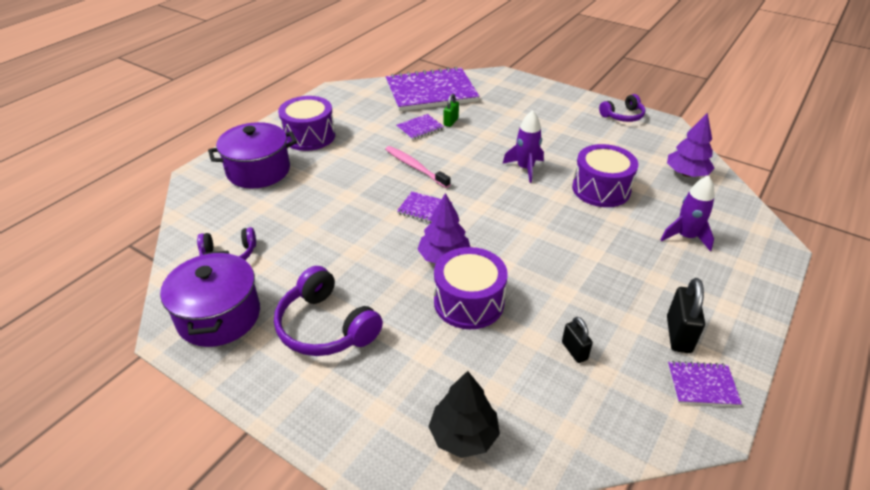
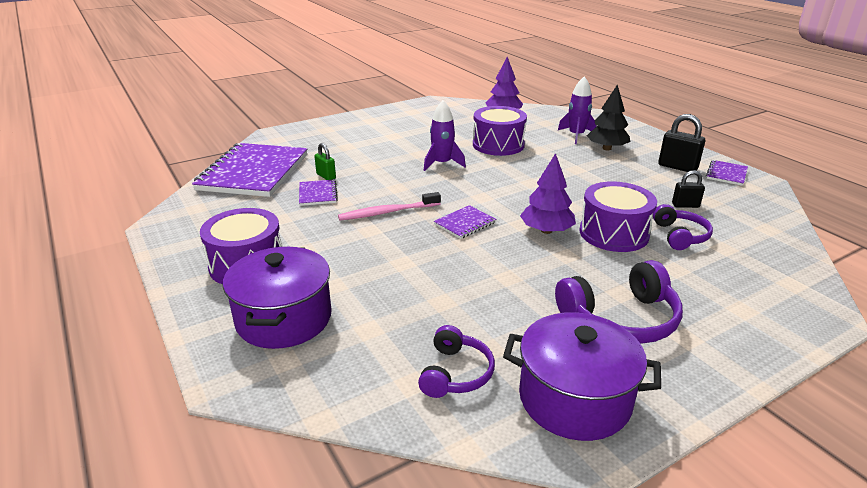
camera: 65 degrees left, 10 degrees down
black tree [428,371,500,458] -> black tree moved to [587,85,630,150]
purple headphones [599,94,645,122] -> purple headphones moved to [653,204,713,250]

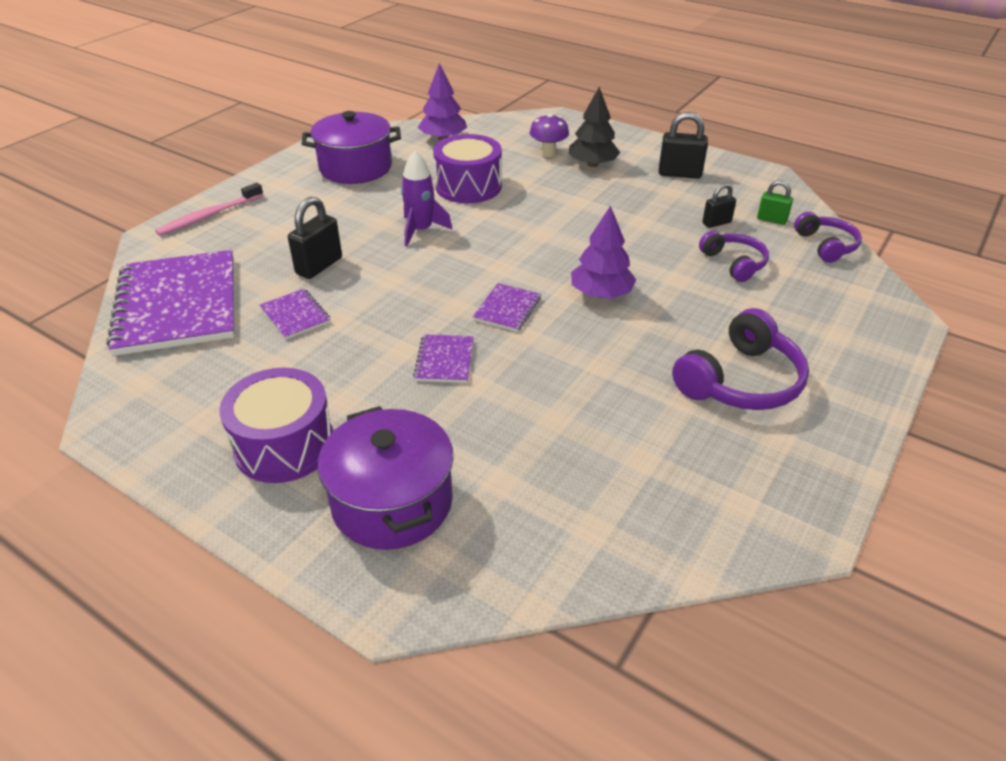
camera: 25 degrees left, 10 degrees up
green padlock [314,143,336,180] -> green padlock moved to [757,180,793,225]
pink toothbrush [338,192,441,220] -> pink toothbrush moved to [155,183,263,236]
purple headphones [418,325,495,398] -> purple headphones moved to [794,212,862,263]
purple pot [503,312,661,441] -> purple pot moved to [302,111,401,184]
purple rocket [558,76,597,144] -> purple mushroom [530,114,569,157]
purple drum [579,181,657,252] -> none
purple notebook [706,160,748,186] -> purple notebook moved to [413,334,474,383]
none -> black padlock [288,197,342,279]

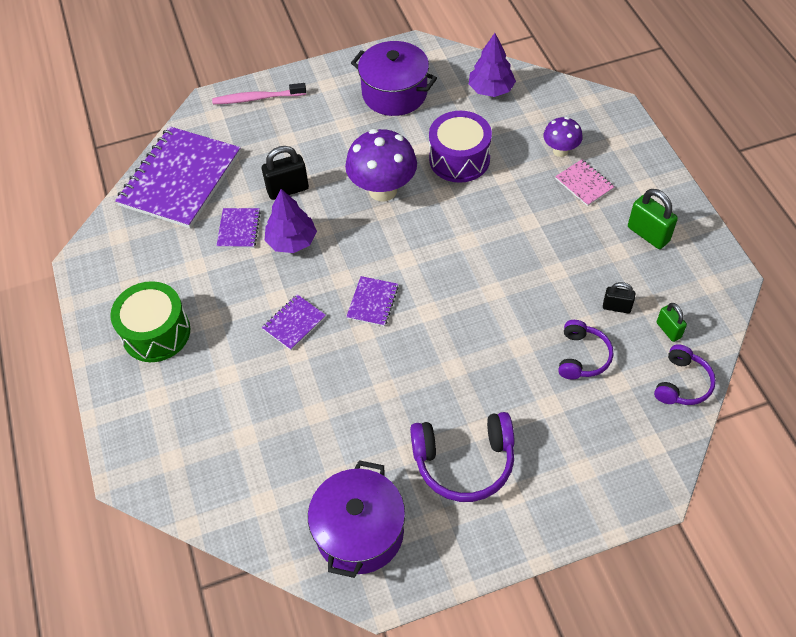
camera: 40 degrees right, 15 degrees up
purple drum [219,368,333,483] -> green drum [110,281,190,362]
purple pot [317,406,454,550] -> purple pot moved to [308,460,405,578]
purple rocket [401,150,452,246] -> purple mushroom [345,129,417,201]
purple notebook [473,283,541,332] -> purple notebook turned 45 degrees counterclockwise [346,276,399,327]
black tree [569,87,620,167] -> pink notebook [555,159,615,206]
purple tree [571,206,636,299] -> purple tree moved to [265,189,317,253]
black padlock [659,112,708,179] -> green padlock [628,189,678,249]

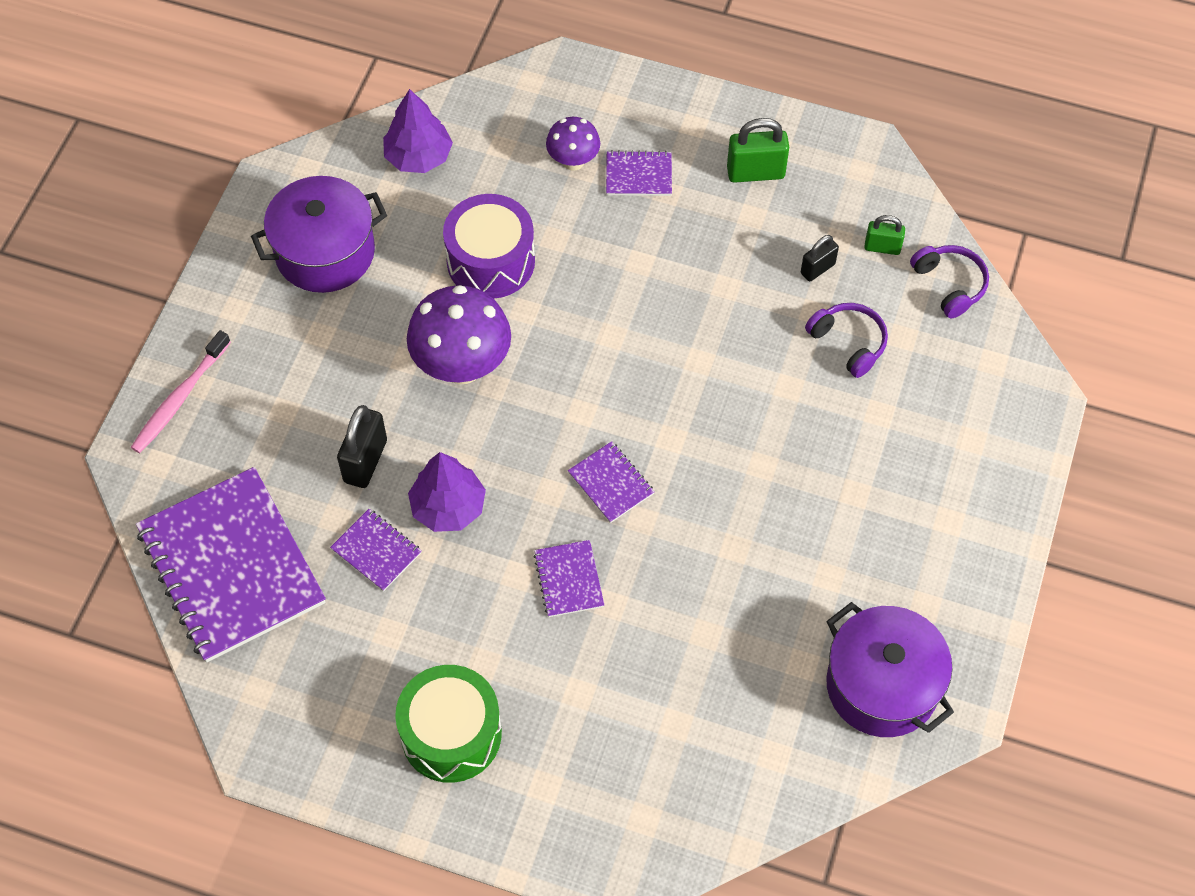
camera: 55 degrees left, 5 degrees up
purple headphones [410,412,514,502] -> none
pink notebook [555,159,615,206] -> purple notebook [606,150,672,196]

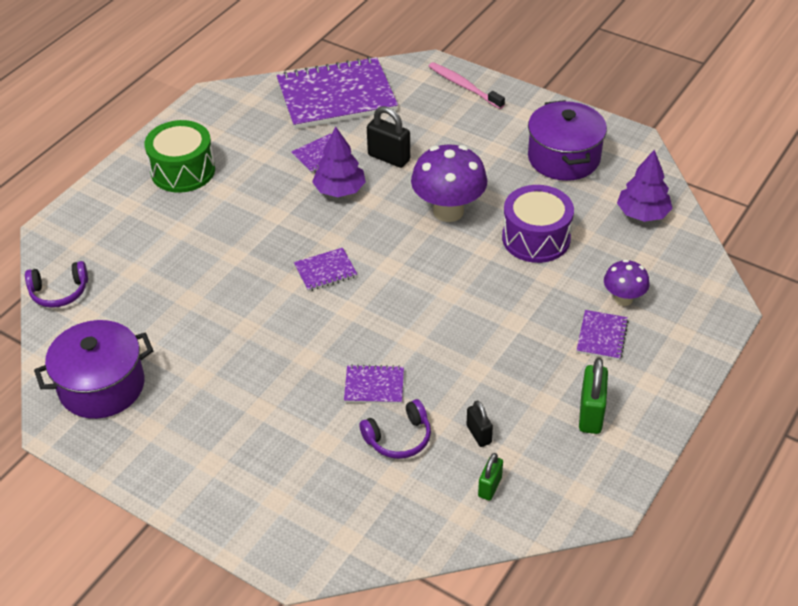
camera: 105 degrees right, 15 degrees down
purple notebook [533,540,604,617] -> purple notebook moved to [344,365,404,404]
purple headphones [910,245,989,318] -> purple headphones moved to [25,261,88,308]

